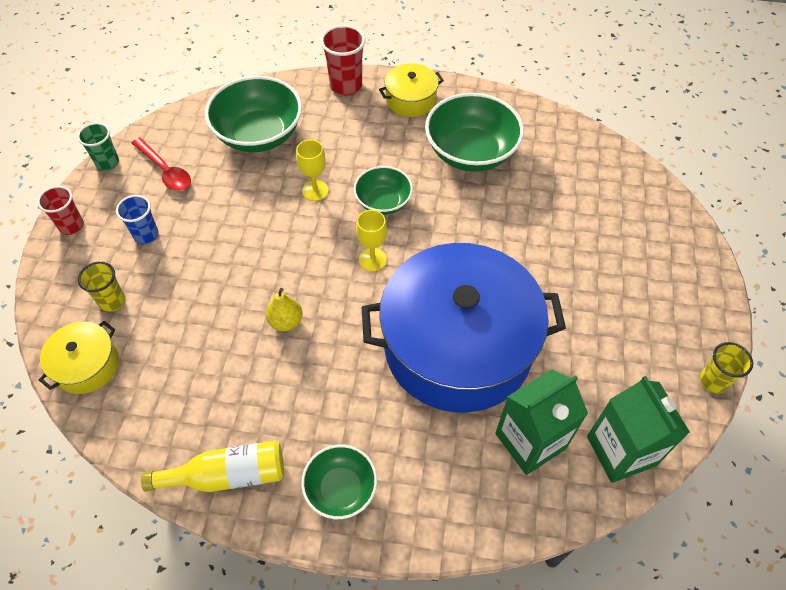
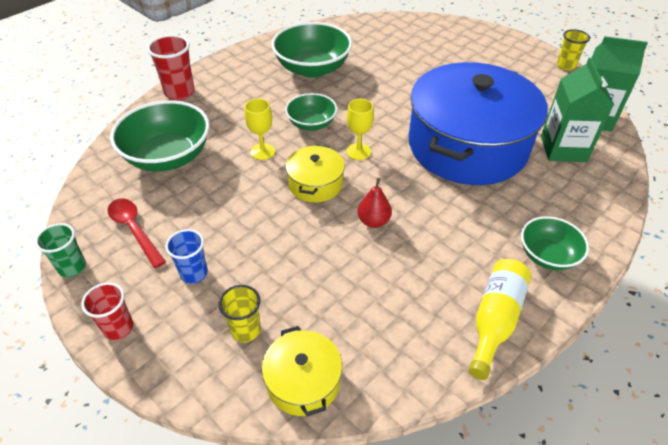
camera: 55 degrees left, 10 degrees down
red spoon [132,137,191,191] -> red spoon turned 120 degrees counterclockwise [108,198,166,268]
yellow pear [266,288,303,331] -> red pear [358,178,392,228]
yellow pot [379,63,444,117] -> yellow pot moved to [286,145,345,203]

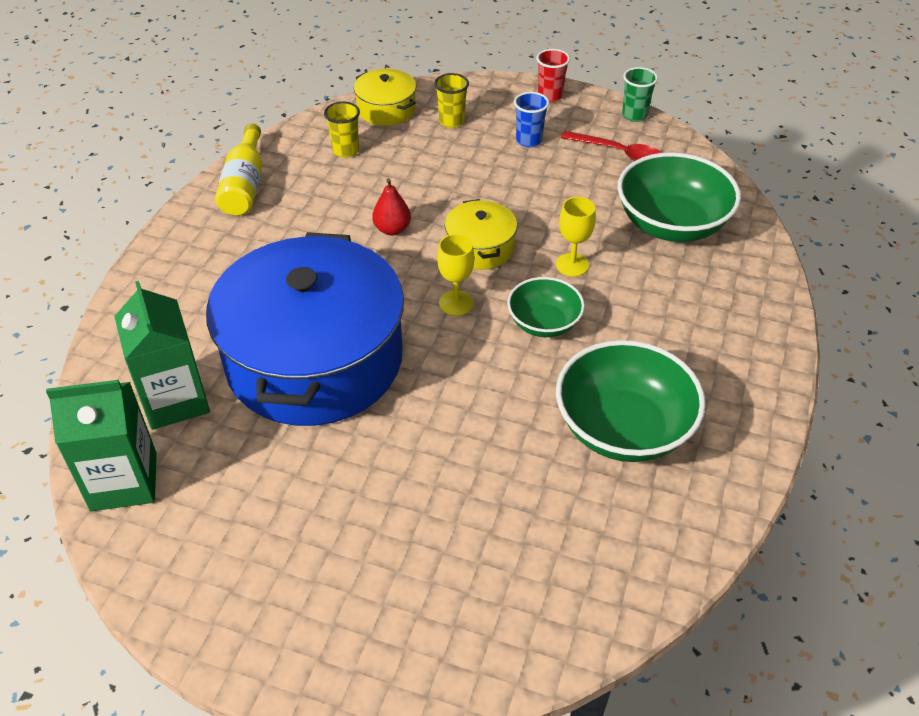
camera: 155 degrees right, 0 degrees up
red cup [147,35,195,100] -> none
green bowl [521,216,589,270] -> none
yellow cup [557,29,590,70] -> yellow cup moved to [324,102,360,158]

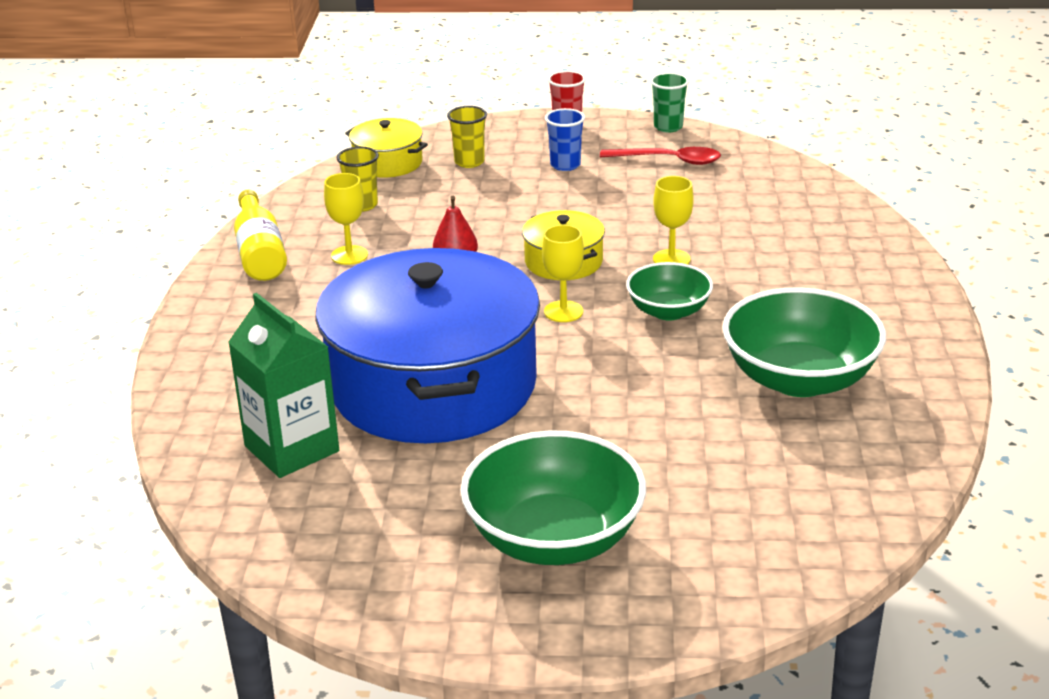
camera: 15 degrees left, 15 degrees down
green carton [46,380,157,511] -> none
green bowl [618,152,741,242] -> green bowl moved to [460,430,646,565]
none -> yellow goblet [324,173,368,265]

